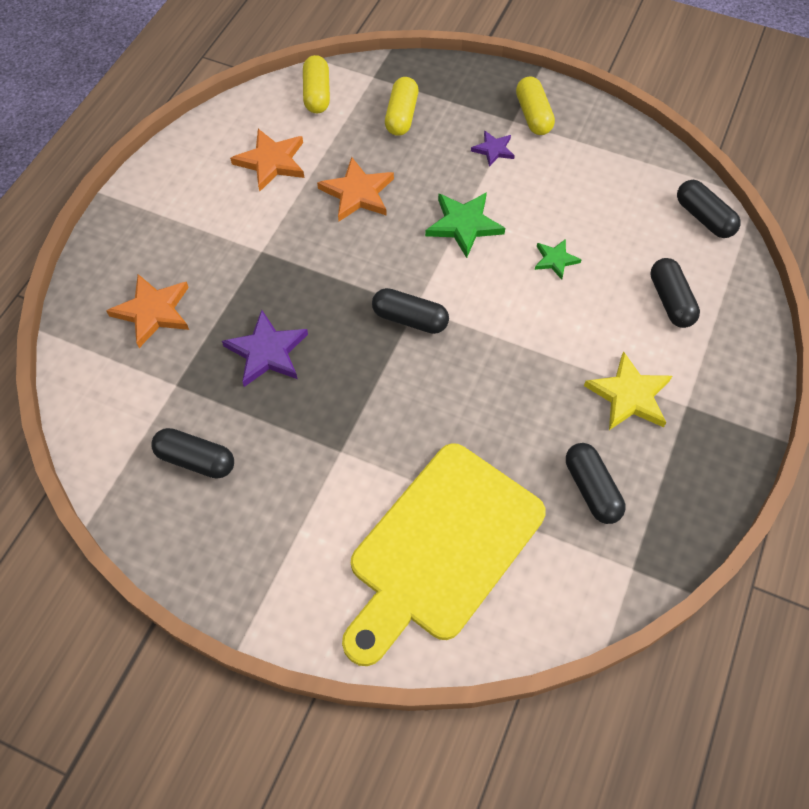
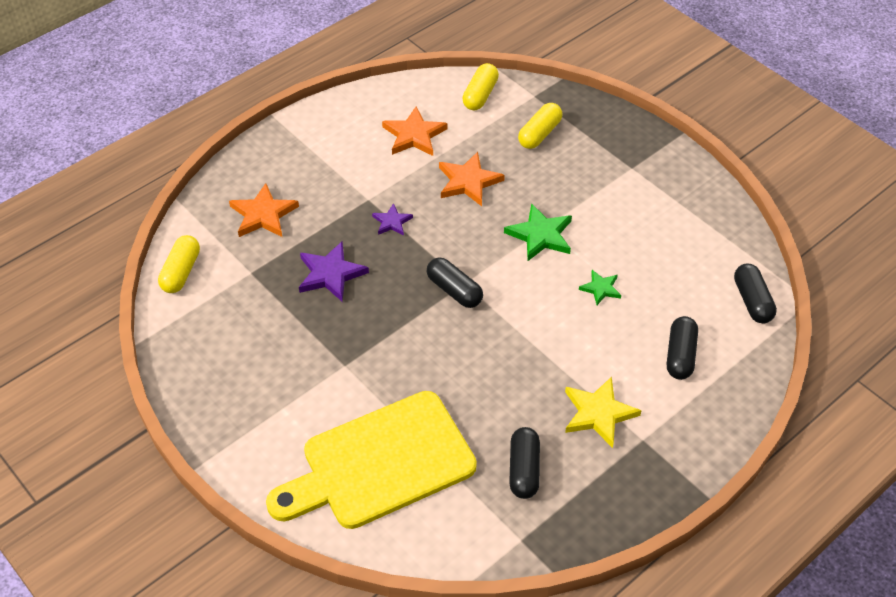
camera: 25 degrees right, 10 degrees down
black capsule [151,428,234,479] -> none
purple star [471,130,515,167] -> purple star moved to [372,203,413,236]
yellow capsule [516,76,555,135] -> yellow capsule moved to [158,235,200,293]

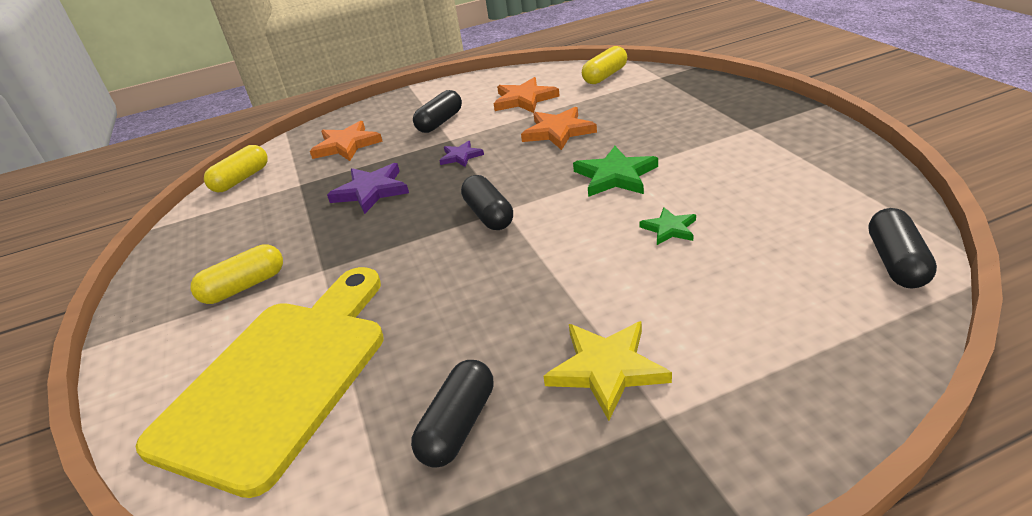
camera: 25 degrees right, 15 degrees down
yellow cutting board [266,391,477,529] -> yellow cutting board turned 120 degrees clockwise [135,267,384,498]
yellow capsule [518,103,562,149] -> yellow capsule moved to [191,244,283,304]
black capsule [667,316,698,380] -> black capsule moved to [413,90,462,133]

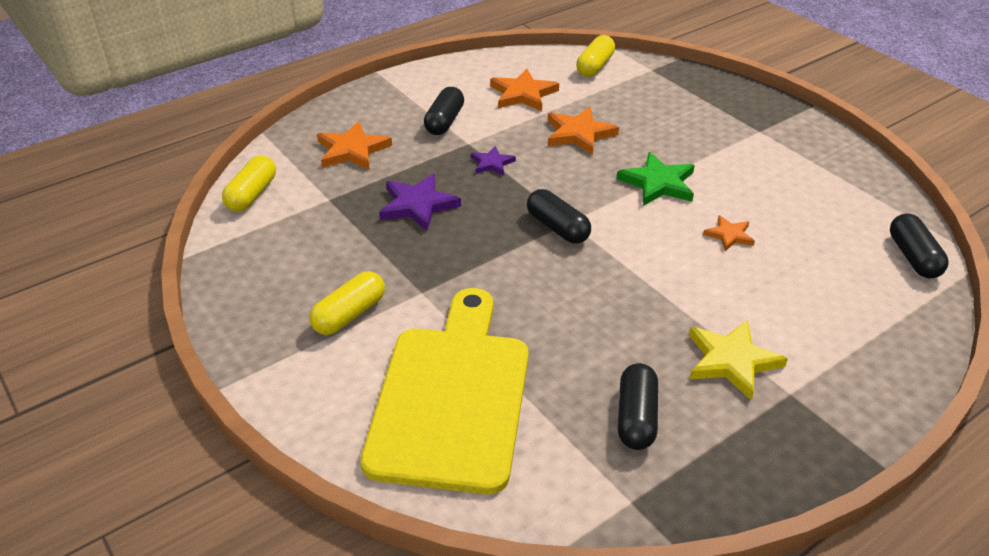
camera: 20 degrees left, 5 degrees up
green star [639,207,696,245] -> orange star [703,215,755,251]

